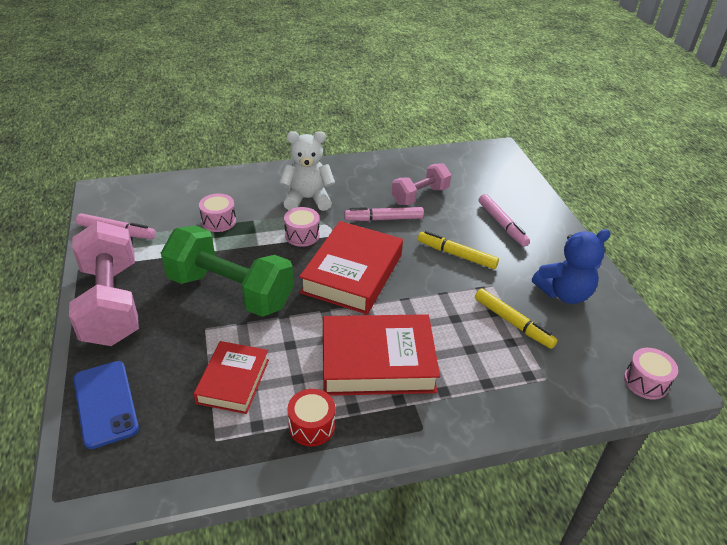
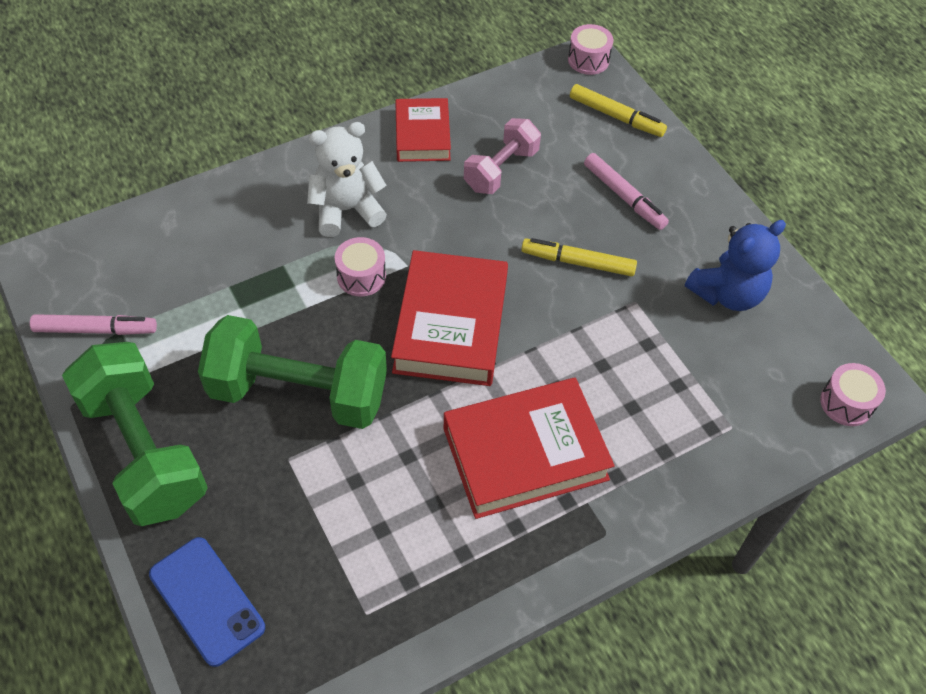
camera: 15 degrees left, 15 degrees up
pink dumbbell [69,221,139,346] -> green dumbbell [62,342,208,526]
red book [194,341,269,414] -> red book moved to [395,98,451,162]
pink drum [199,194,236,232] -> pink drum moved to [568,24,613,75]
red drum [287,389,335,446] -> none
pink marker [344,207,424,221] -> none
yellow marker [475,289,557,349] -> yellow marker moved to [570,84,667,137]

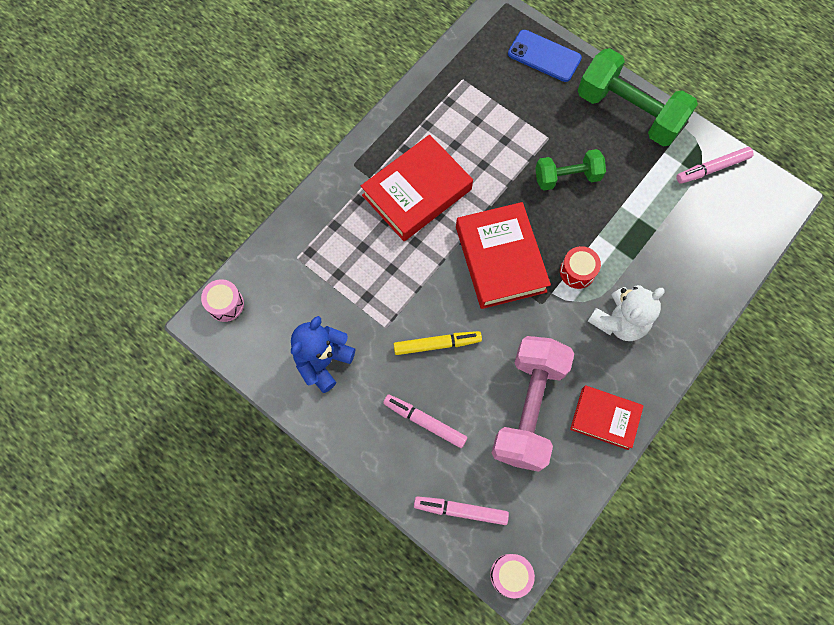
camera: 160 degrees right, 15 degrees up
green dumbbell [198,315,387,429] -> green dumbbell [535,149,606,190], size x0.58
pink drum [335,237,386,296] -> red drum [560,246,601,289]
red book [395,98,451,162] -> red book turned 45 degrees counterclockwise [570,385,644,450]
pink dumbbell [464,118,541,194] -> pink dumbbell [492,336,574,472], size x1.72
yellow marker [570,84,667,137] -> pink marker [414,496,509,525]

